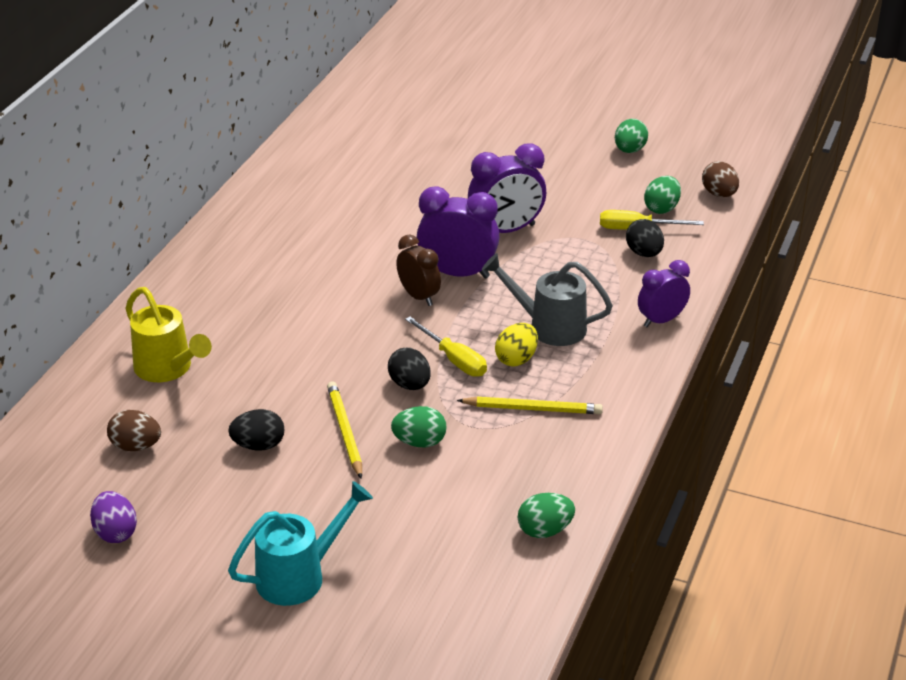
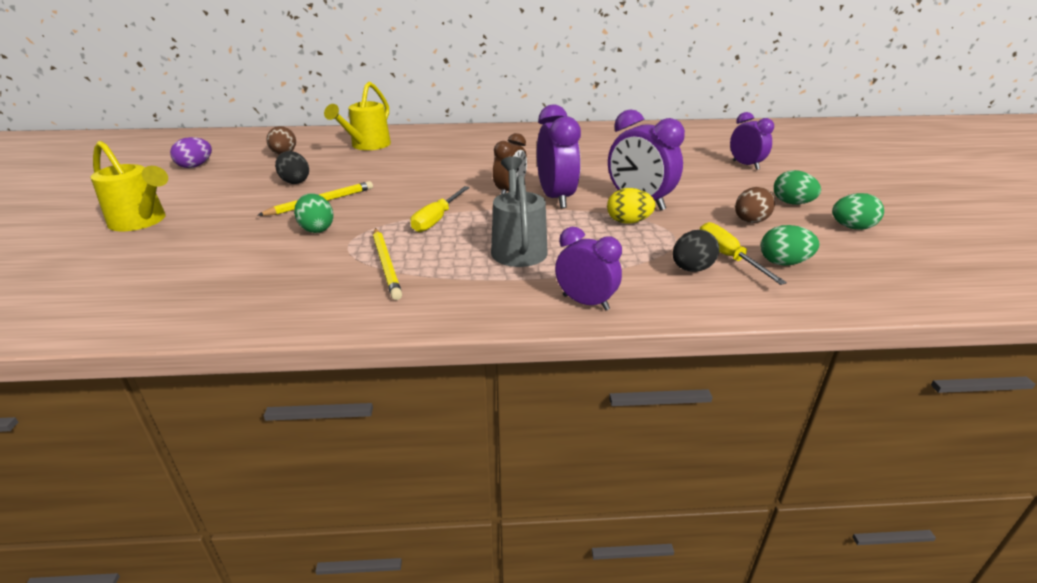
camera: 65 degrees right, 5 degrees down
turquoise watering can [228,481,373,606] -> yellow watering can [90,141,168,231]
black egg [388,348,431,390] -> none
yellow egg [495,323,538,366] -> yellow egg moved to [607,188,656,224]
green egg [518,493,575,538] -> green egg moved to [774,170,821,204]
brown egg [702,161,739,197] -> brown egg moved to [735,187,775,223]
none -> purple clock [730,112,774,170]

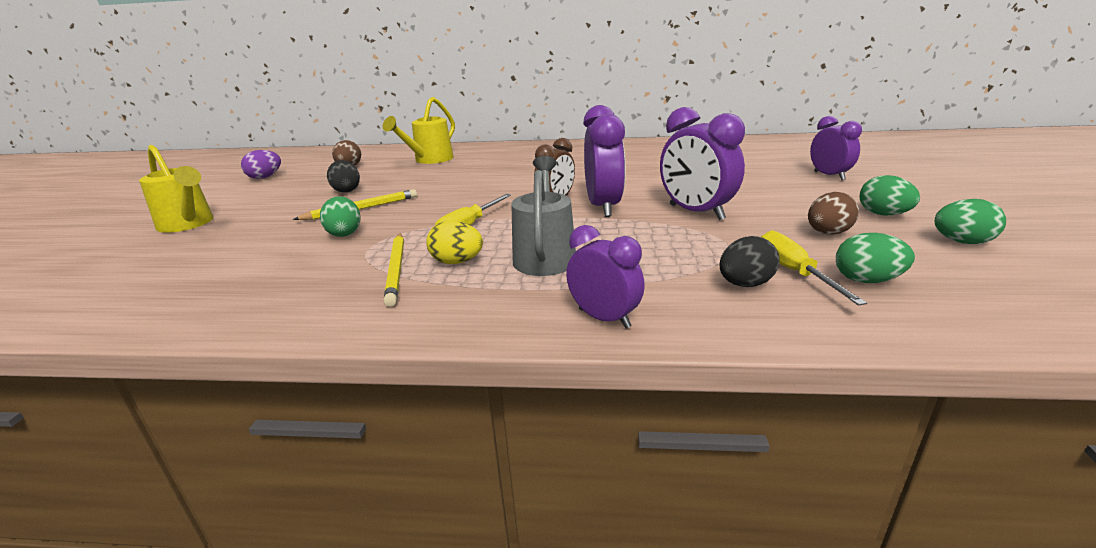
camera: 10 degrees right, 5 degrees down
yellow egg [607,188,656,224] -> yellow egg moved to [426,220,483,264]

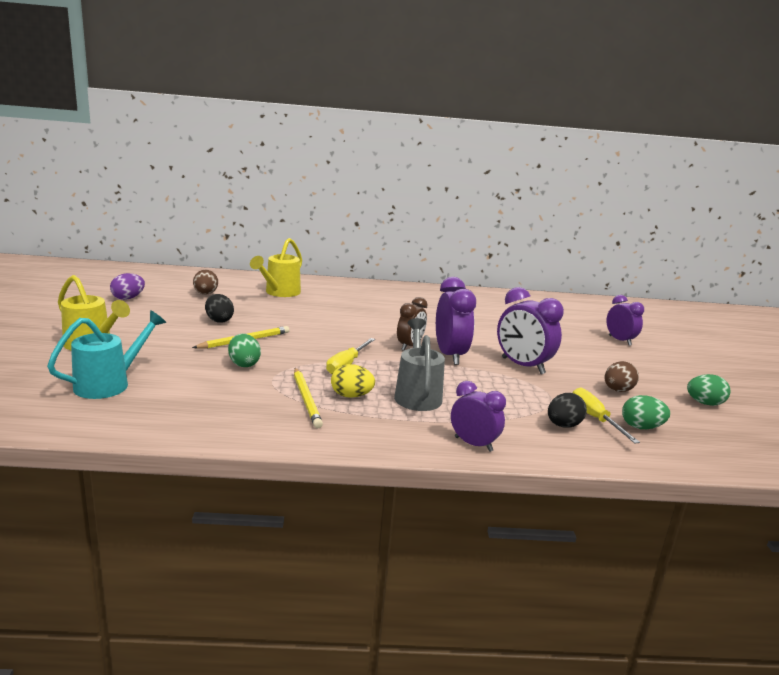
camera: 10 degrees left, 5 degrees down
green egg [860,175,920,215] -> none
none -> turquoise watering can [47,310,166,399]

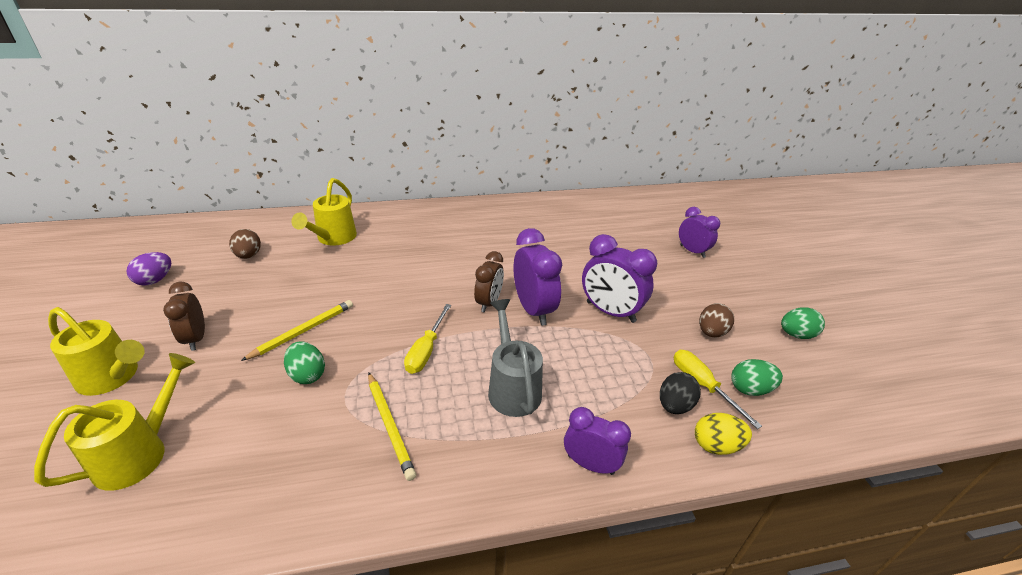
camera: 10 degrees left, 15 degrees up
turquoise watering can [47,310,166,399] -> yellow watering can [34,353,195,491]
black egg [205,294,234,323] -> none
yellow egg [331,364,375,398] -> yellow egg moved to [695,413,752,455]
none -> brown clock [163,282,205,351]

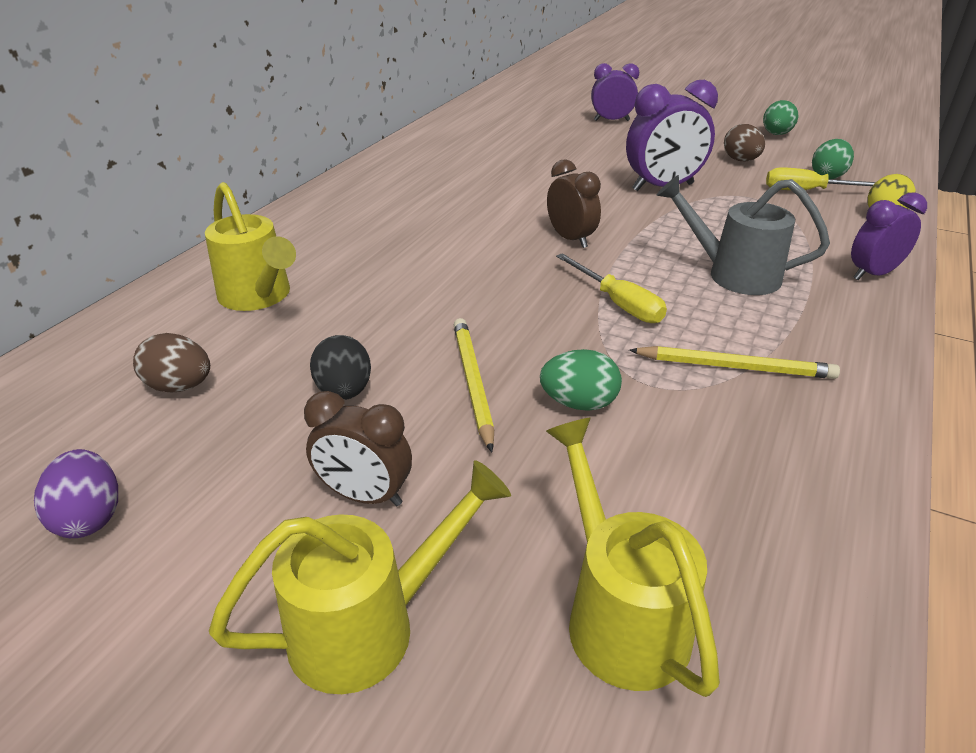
camera: 50 degrees left, 0 degrees up
purple clock [514,228,562,326] -> none
black egg [660,372,701,414] -> black egg moved to [310,335,371,400]

